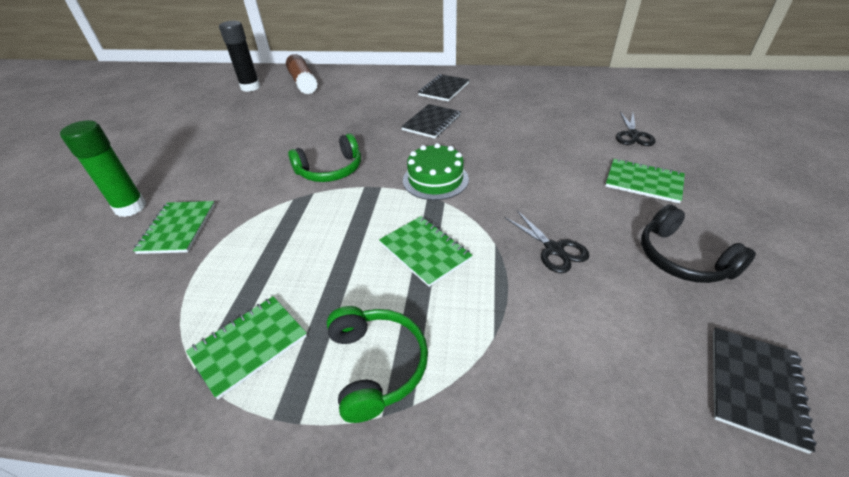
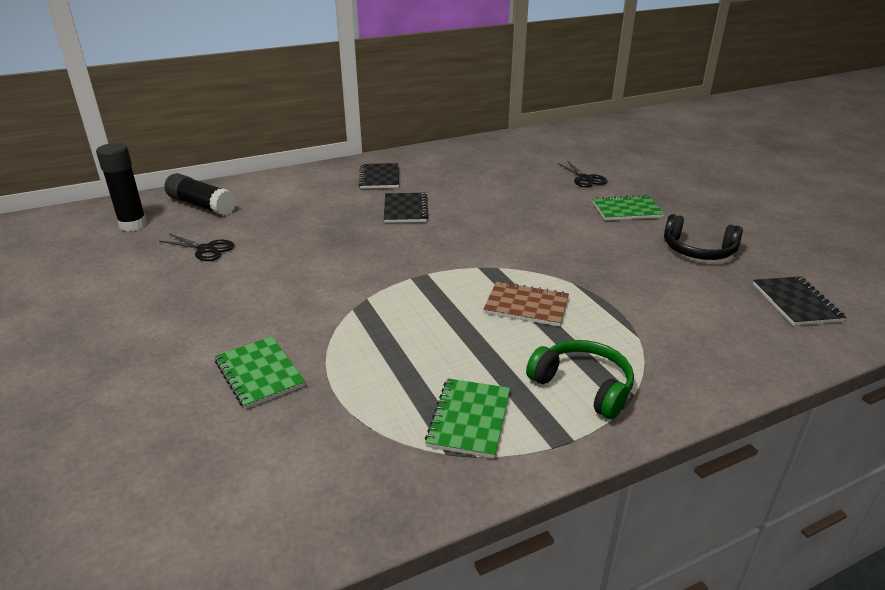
camera: 35 degrees left, 10 degrees down
green glue stick [60,120,147,217] -> none
brown glue stick [286,54,318,95] -> black glue stick [164,173,236,216]
green headphones [288,134,361,182] -> none
green notebook [379,216,473,287] -> brown notebook [483,281,569,327]
green cake [403,143,469,200] -> none
black scissors [504,211,589,273] -> black scissors moved to [159,234,235,261]

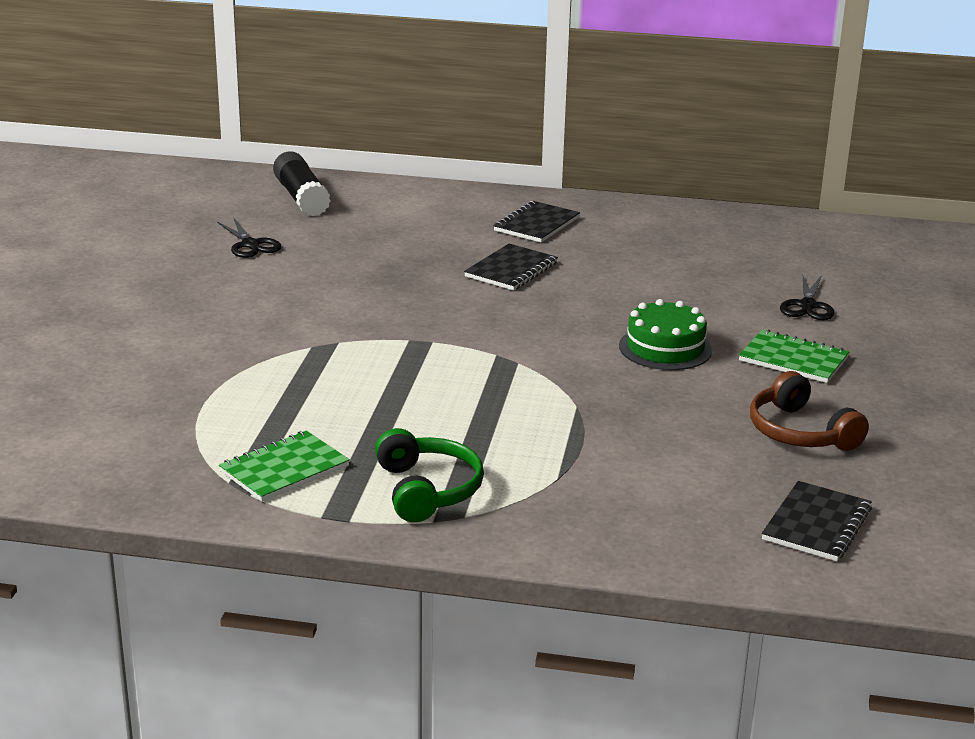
camera: 35 degrees right, 5 degrees down
black glue stick [96,143,147,231] -> none
green notebook [215,336,305,409] -> none
brown notebook [483,281,569,327] -> none
black headphones [664,214,743,260] -> brown headphones [750,371,869,451]
none -> green cake [619,299,712,370]

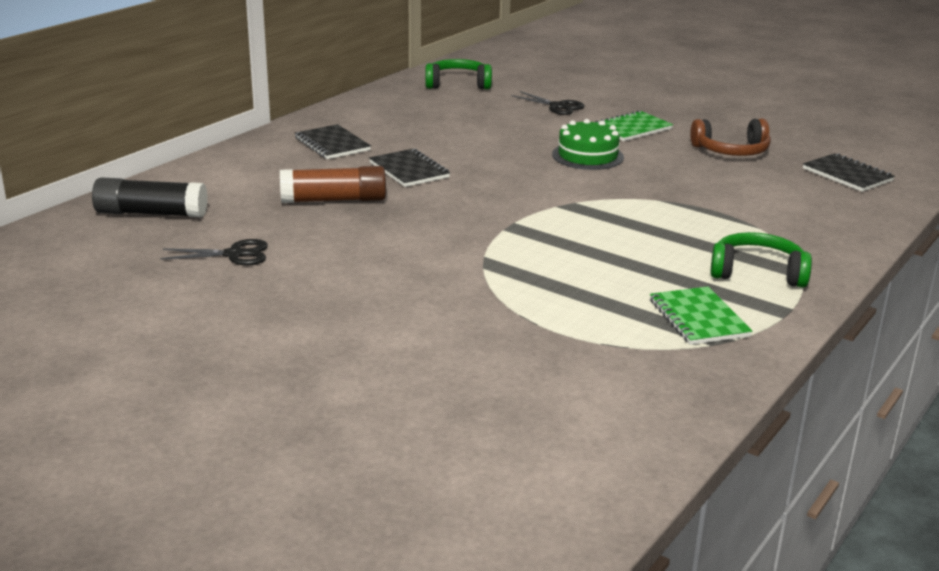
camera: 65 degrees left, 0 degrees up
none -> brown glue stick [280,166,386,203]
none -> green headphones [425,59,492,89]

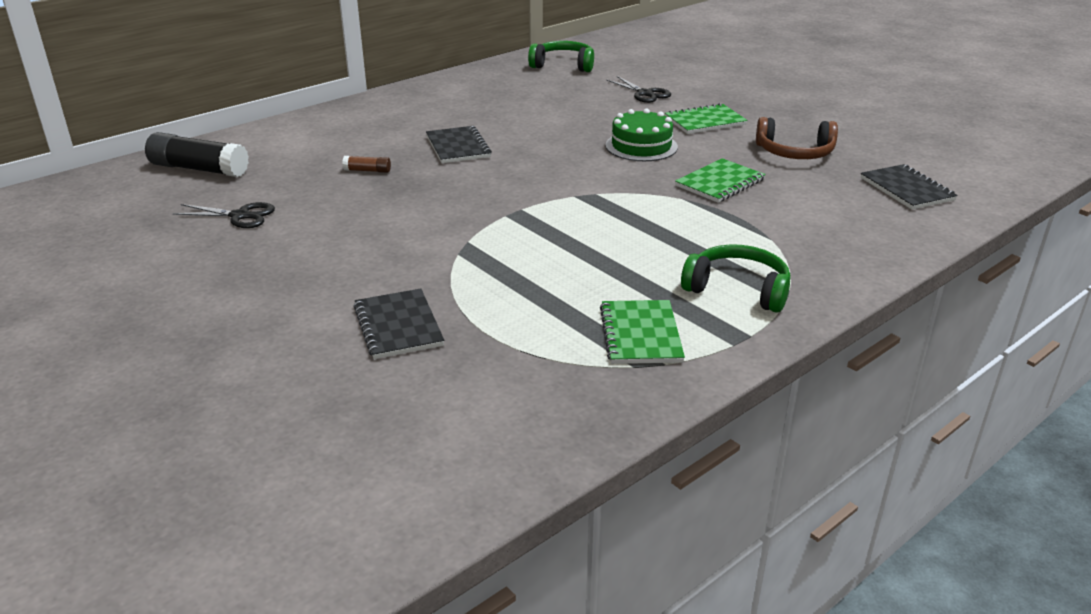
camera: 15 degrees right, 5 degrees up
brown glue stick [280,166,386,203] -> brown glue stick [342,156,391,173], size x0.46
black notebook [295,124,371,159] -> black notebook moved to [354,289,444,359]
none -> green notebook [675,158,766,203]

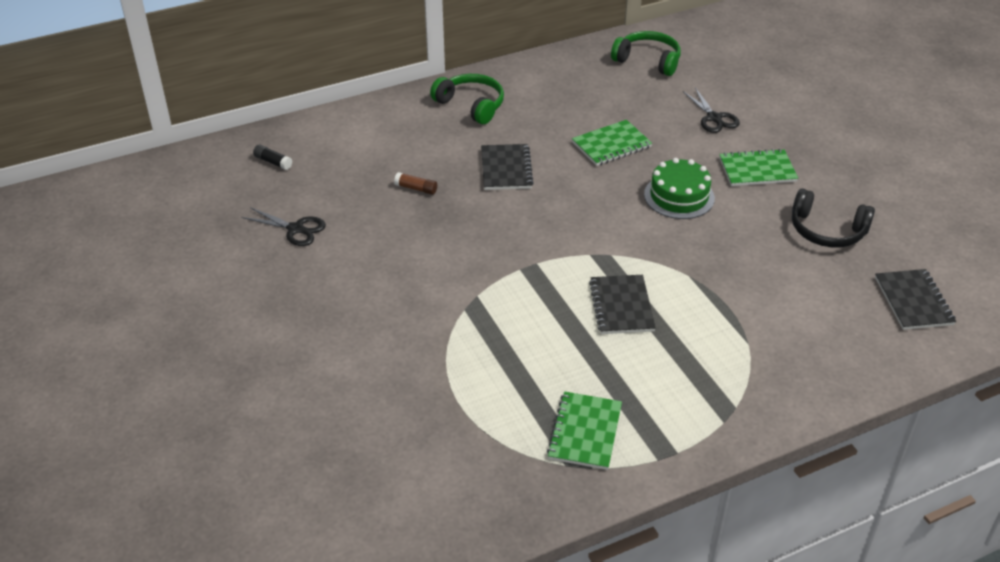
camera: 15 degrees right, 10 degrees up
black glue stick [145,132,249,177] -> black glue stick [253,145,292,170], size x0.46
black notebook [354,289,444,359] -> black notebook moved to [589,275,656,334]
green notebook [675,158,766,203] -> green notebook moved to [572,120,652,166]
green headphones [681,244,790,313] -> green headphones moved to [430,74,504,124]
brown headphones [756,117,838,159] -> black headphones [792,189,875,248]

